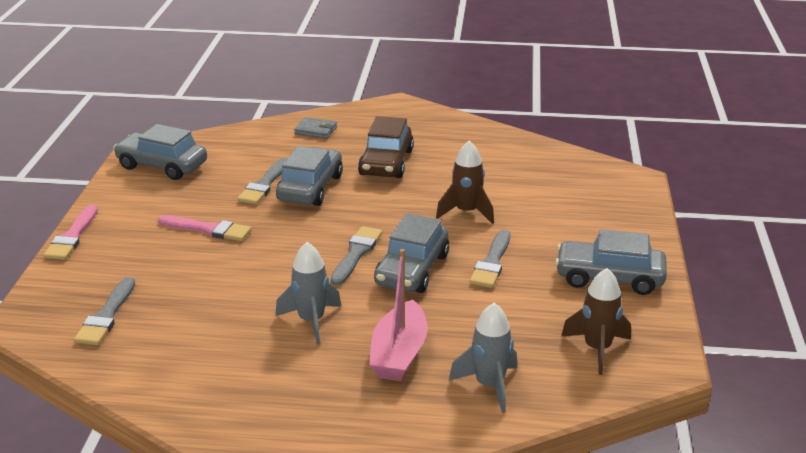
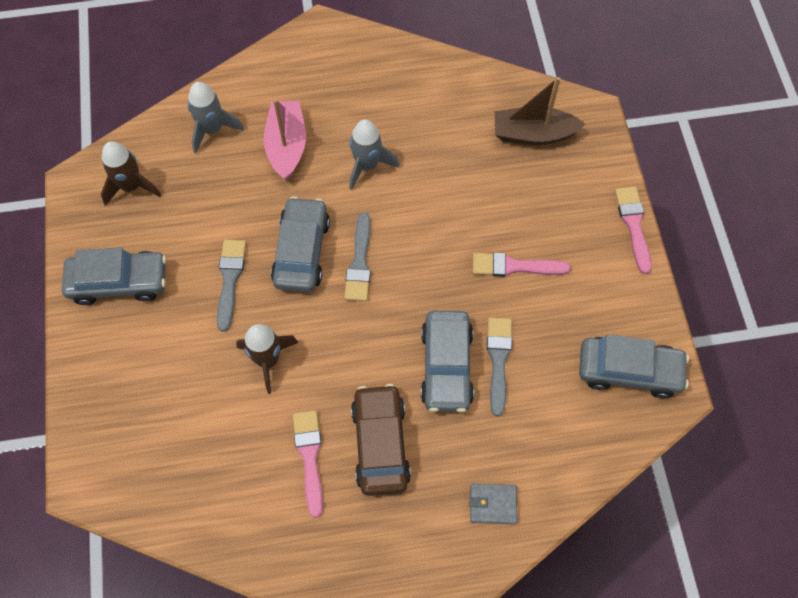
camera: 165 degrees right, 35 degrees up
grey brush [74,277,135,345] -> brown boat [494,77,585,145]
none -> pink brush [293,410,323,518]

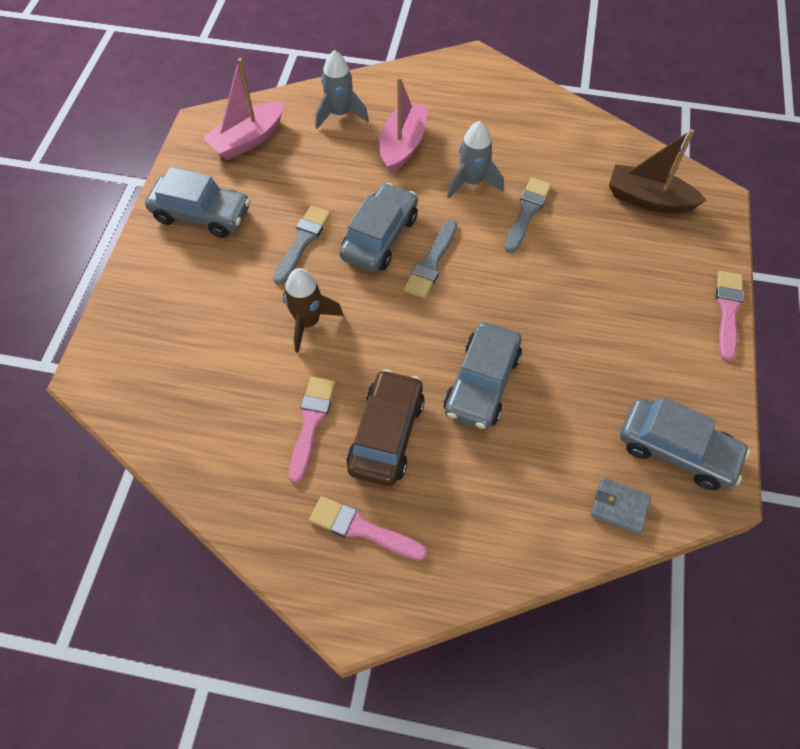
camera: 20 degrees right, 5 degrees down
brown rocket [101,141,161,206] -> pink boat [203,58,284,160]
grey wallet [469,483,517,524] -> grey wallet moved to [591,478,651,534]
pink brush [473,252,571,277] -> pink brush moved to [309,496,427,561]
grey brush [487,317,512,416] -> grey brush moved to [505,178,551,253]

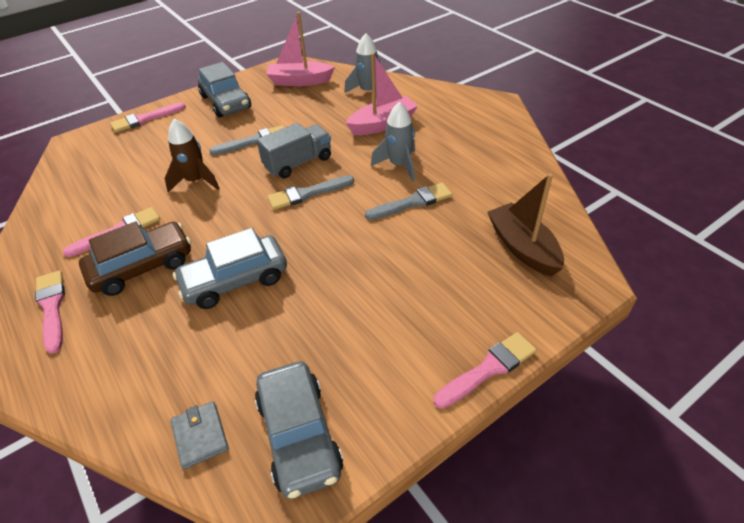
camera: 45 degrees right, 15 degrees down
grey car [339,183,418,272] -> grey truck [257,123,331,178]
none -> pink brush [110,102,186,132]

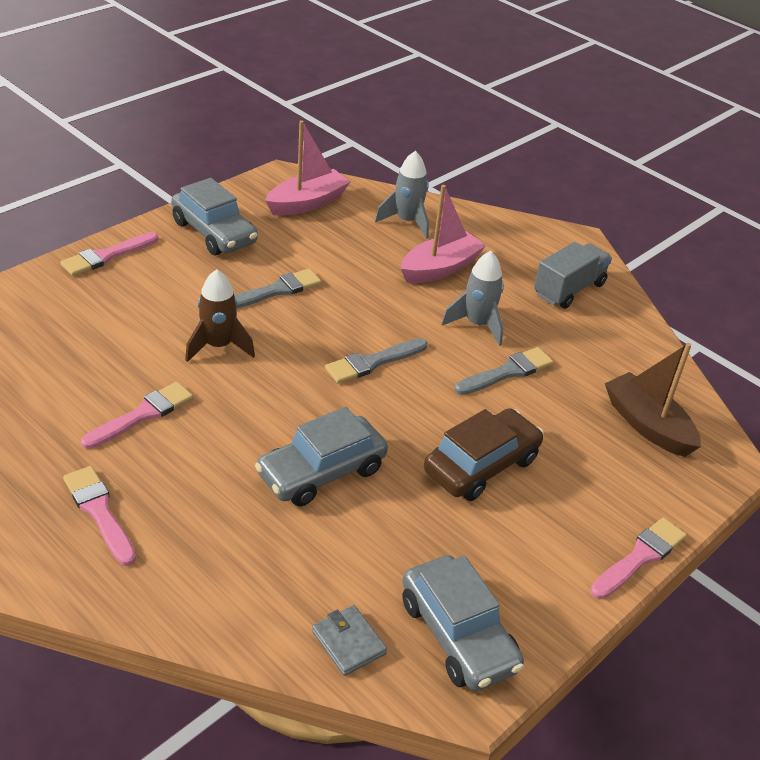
camera: 15 degrees left, 5 degrees down
brown car [79,221,191,296] -> brown car moved to [424,408,544,501]
grey truck [257,123,331,178] -> grey truck moved to [534,242,612,309]
pink boat [266,12,335,86] -> pink boat turned 150 degrees clockwise [265,120,350,216]

